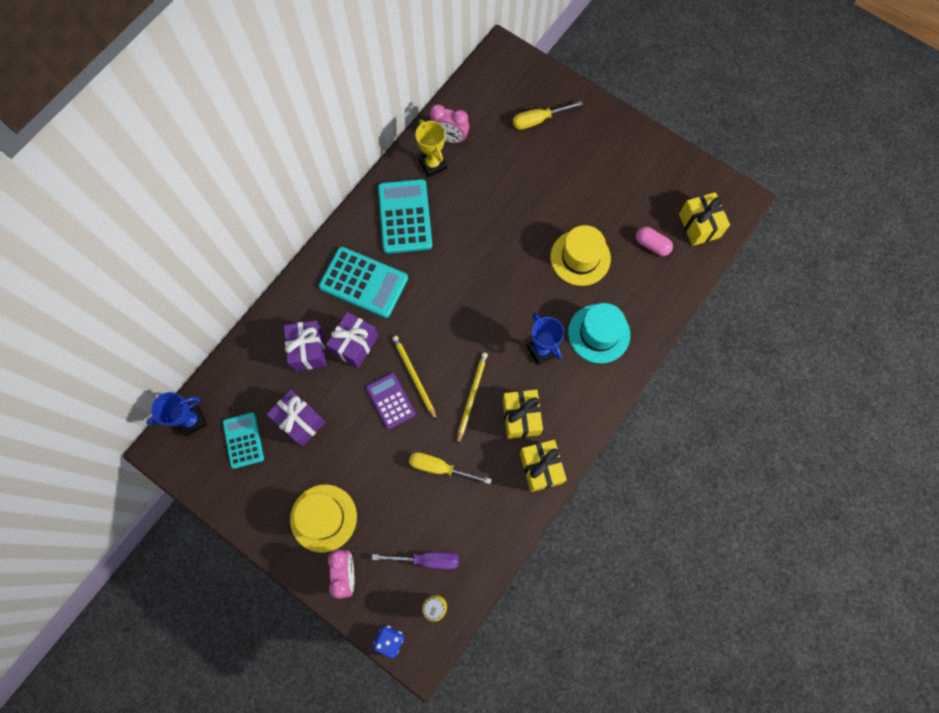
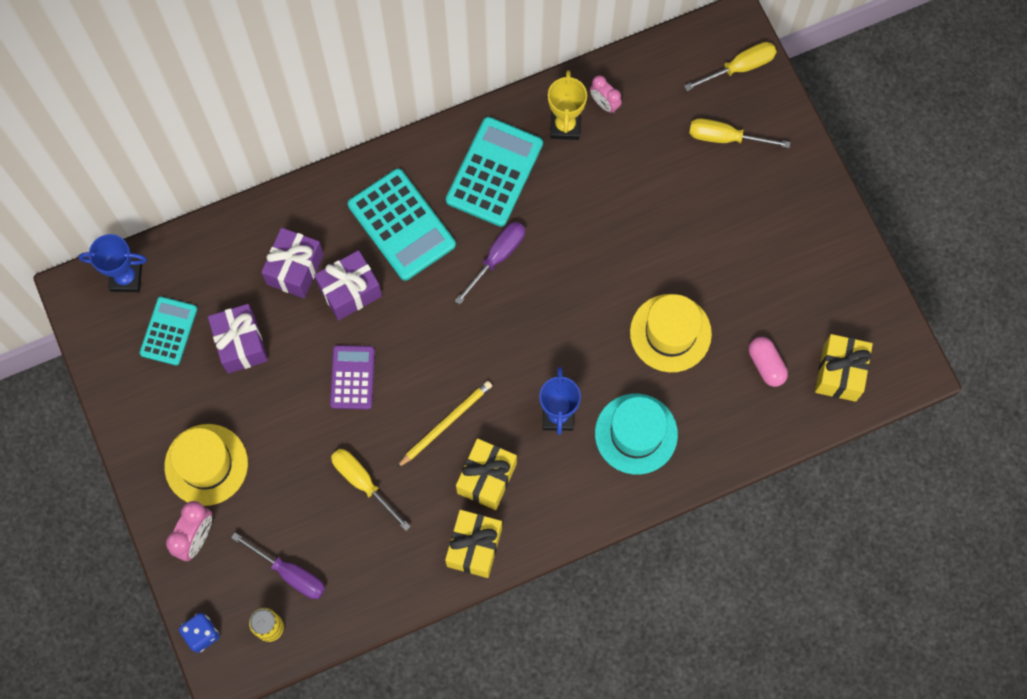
camera: 30 degrees right, 0 degrees up
yellow pencil [392,336,437,421] -> none
pink clock [430,104,469,143] -> pink clock [590,75,622,113], size x0.66
none -> purple screwdriver [455,222,525,305]
none -> yellow screwdriver [684,42,777,91]

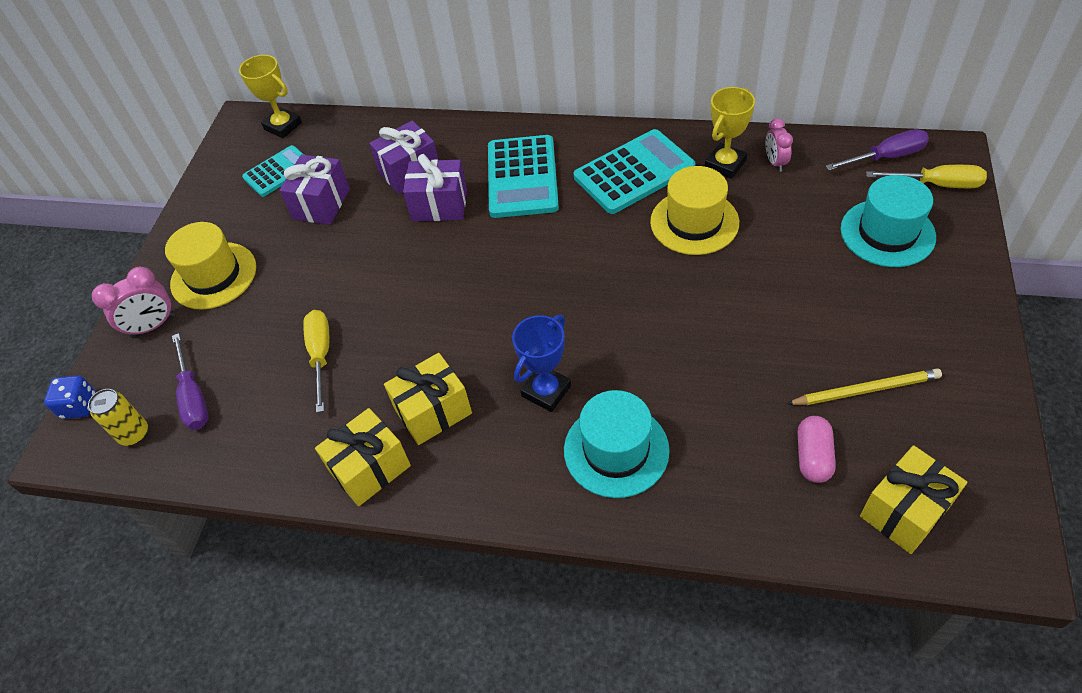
camera: 40 degrees right, 20 degrees down
blue trophy [78,234,147,292] -> yellow trophy [239,55,302,138]
purple calculator [330,345,375,409] -> none
yellow pencil [397,381,492,468] -> yellow pencil moved to [787,368,942,405]
purple screwdriver [455,222,525,305] -> purple screwdriver moved to [826,129,929,171]
yellow hat [630,294,712,372] -> yellow hat moved to [650,166,739,255]
yellow screwdriver [689,118,791,148] -> turquoise hat [840,175,936,267]

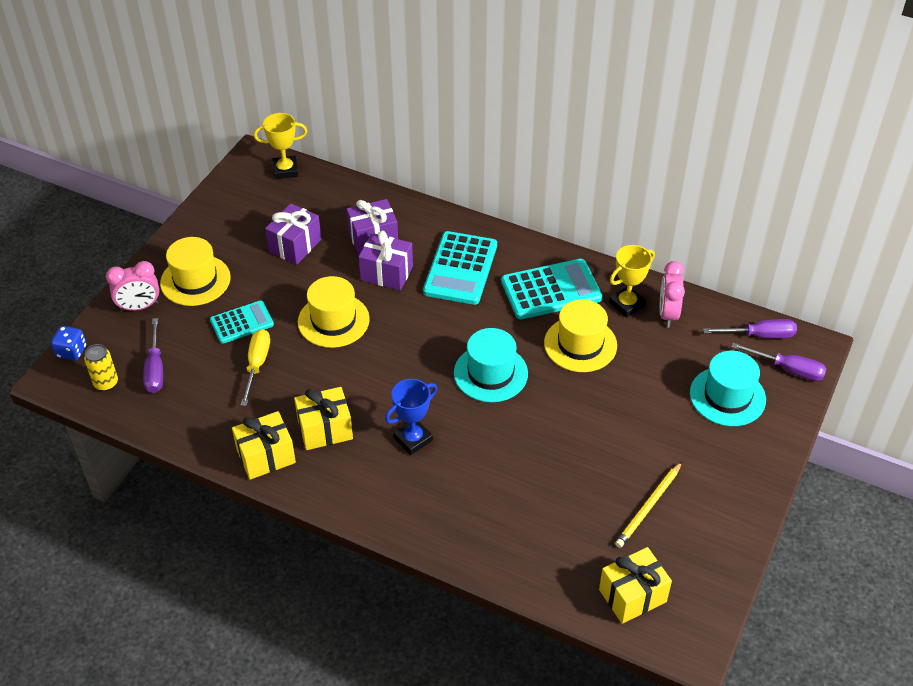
camera: 10 degrees right, 5 degrees down
yellow trophy [239,55,302,138] -> yellow trophy turned 60 degrees counterclockwise [254,113,307,179]
turquoise calculator [242,145,304,197] -> turquoise calculator moved to [210,300,274,344]
turquoise hat [564,390,670,498] -> turquoise hat moved to [454,328,528,402]
pink clock [765,118,793,172] -> pink clock [659,261,685,328], size x1.51
yellow pencil [787,368,942,405] -> yellow pencil turned 120 degrees clockwise [615,462,682,548]
pink capsule [798,416,836,483] -> none
yellow screwdriver [866,165,987,188] -> purple screwdriver [731,343,827,381]
none -> yellow hat [298,276,370,348]

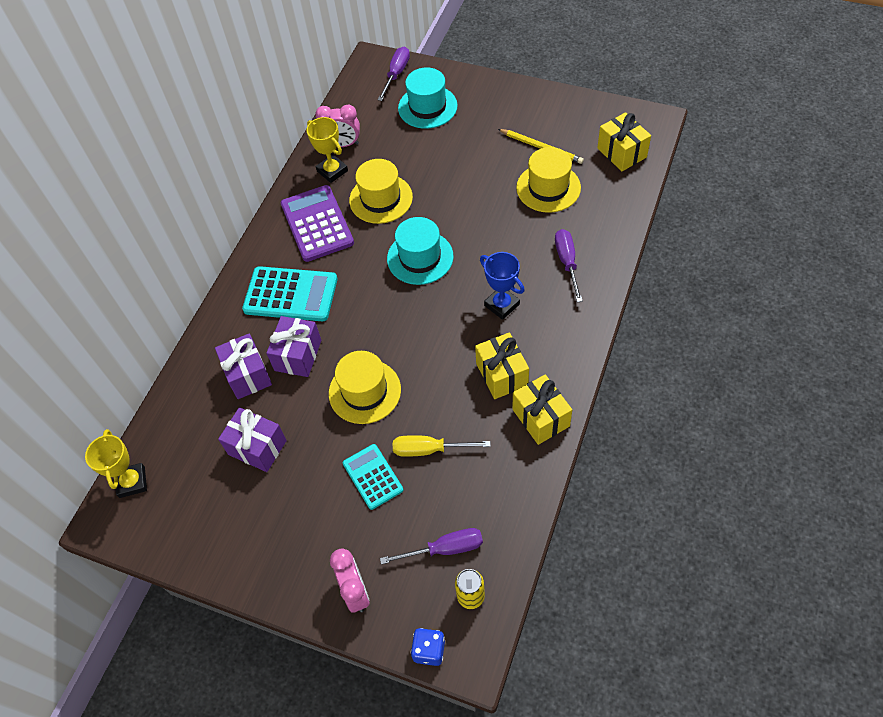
camera: 90 degrees left, 10 degrees up
yellow hat [160,237,231,306] -> yellow hat moved to [516,147,581,213]
turquoise calculator [501,259,602,319] -> purple calculator [281,185,354,262]
purple screwdriver [703,319,797,338] -> purple screwdriver moved to [555,229,583,302]

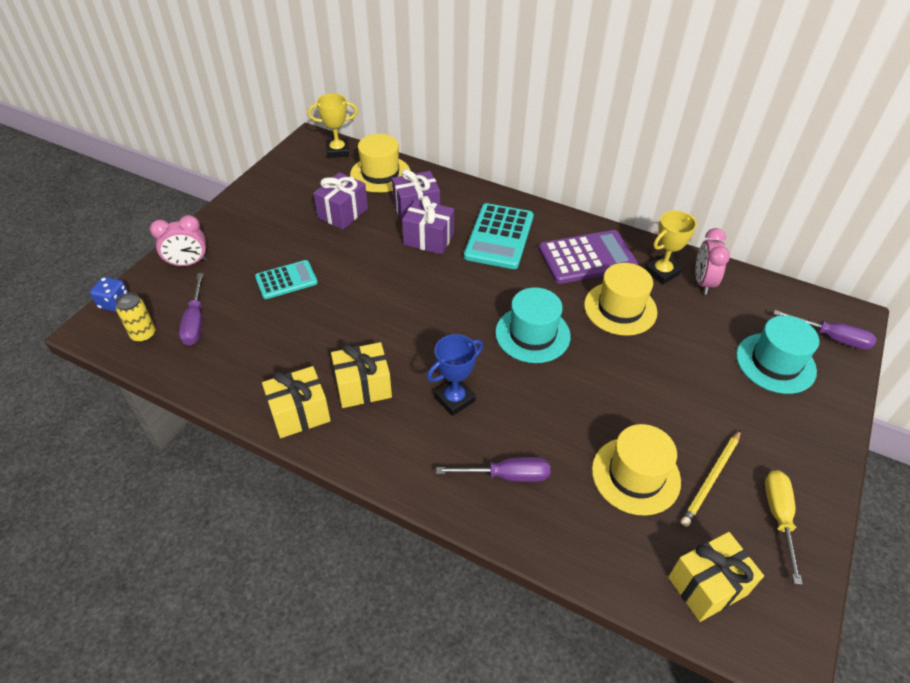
camera: 90 degrees right, 10 degrees down
yellow hat [329,351,401,424] -> yellow hat moved to [350,134,410,193]
yellow screwdriver [393,435,491,457] -> yellow screwdriver moved to [765,470,802,585]

